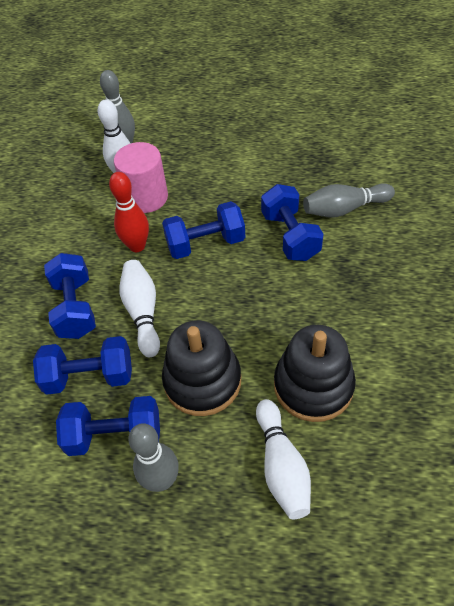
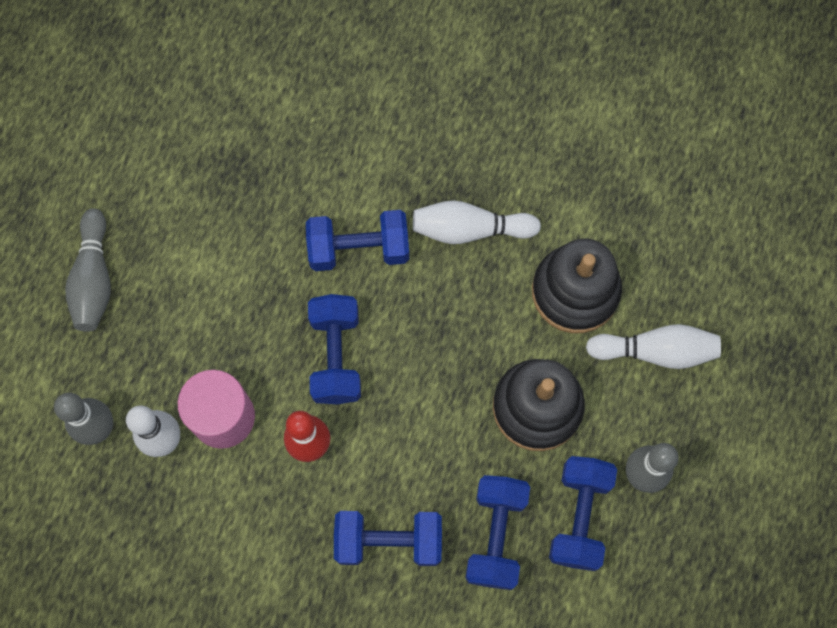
camera: 80 degrees left, 20 degrees up
white bowling pin [119,260,160,357] -> white bowling pin moved to [413,200,541,244]
grey bowling pin [303,183,395,218] -> grey bowling pin moved to [65,208,111,332]

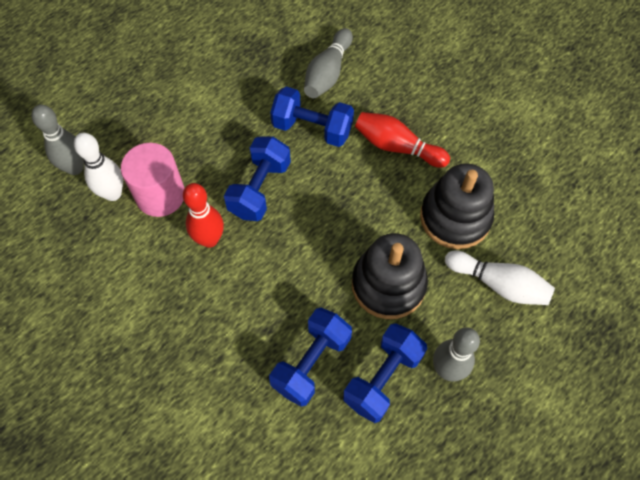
camera: 25 degrees right, 10 degrees down
grey bowling pin [65,208,111,332] -> grey bowling pin moved to [304,28,353,98]
blue dumbbell [334,511,442,566] -> none
white bowling pin [413,200,541,244] -> red bowling pin [355,112,450,168]

